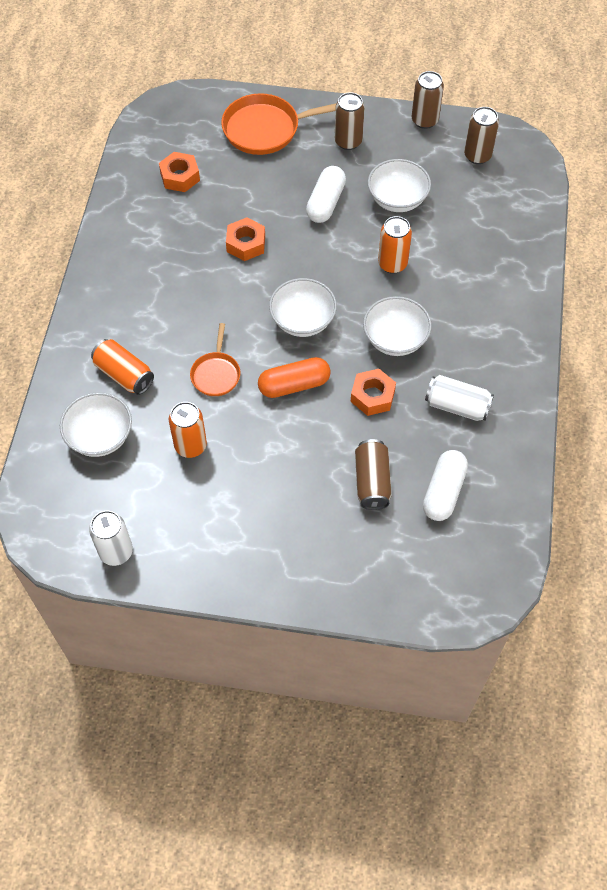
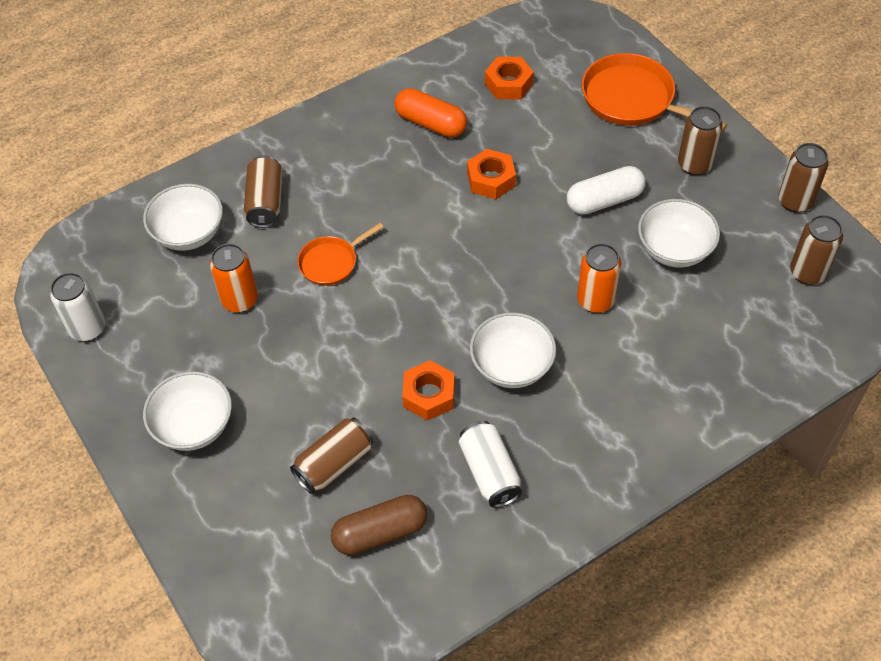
camera: 50 degrees right, 5 degrees down
orange can [91,339,154,395] -> brown can [244,156,283,228]
orange capsule [258,357,331,398] -> orange capsule moved to [395,88,467,137]
white bowl [269,278,337,337] -> white bowl moved to [143,371,232,451]
white capsule [423,450,468,521] -> brown capsule [331,495,427,555]

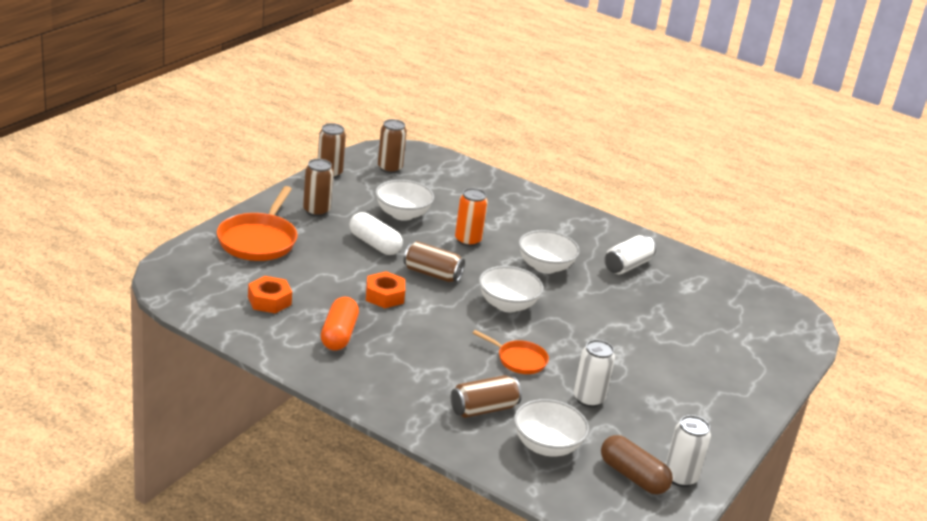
camera: 120 degrees left, 25 degrees down
white bowl [143,371,232,451] -> white bowl moved to [479,266,543,312]
orange can [210,244,258,313] -> white can [574,340,615,407]
brown can [290,417,374,494] -> brown can moved to [403,241,465,282]
brown capsule [331,495,427,555] -> brown capsule moved to [601,435,673,494]
orange nut [402,360,455,421] -> none

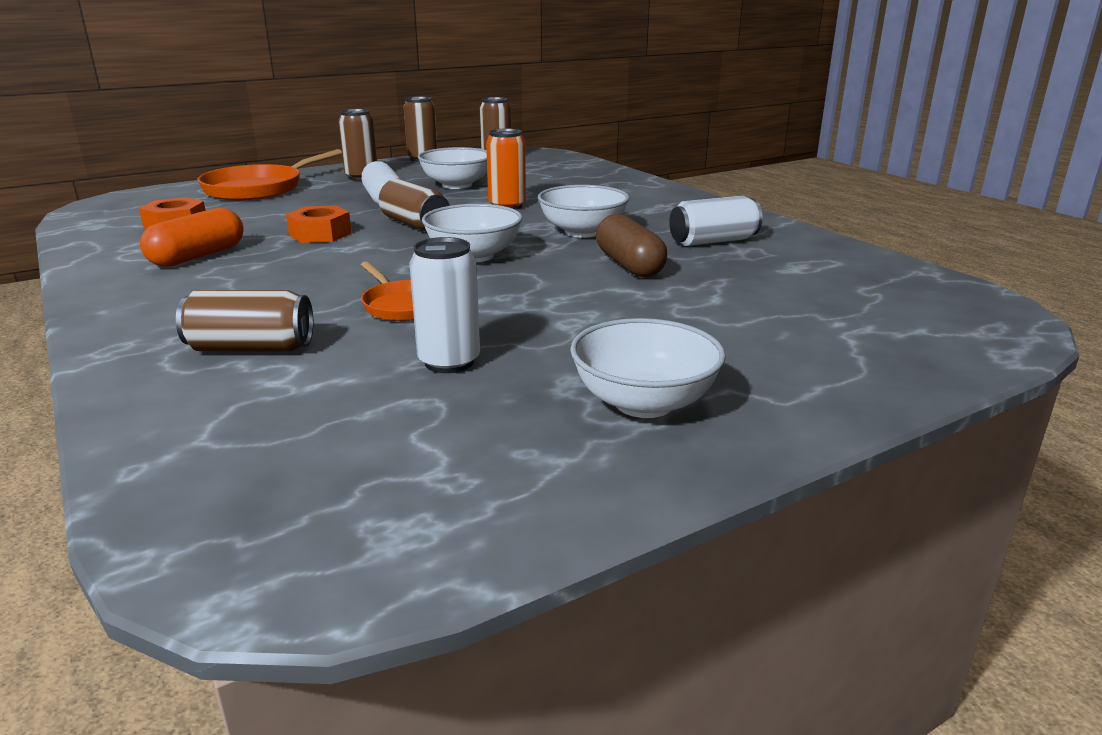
camera: 30 degrees right, 5 degrees down
white bowl [514,399,589,457] -> white bowl moved to [570,318,726,418]
brown capsule [601,435,673,494] -> brown capsule moved to [596,214,667,277]
white can [666,415,711,487] -> none

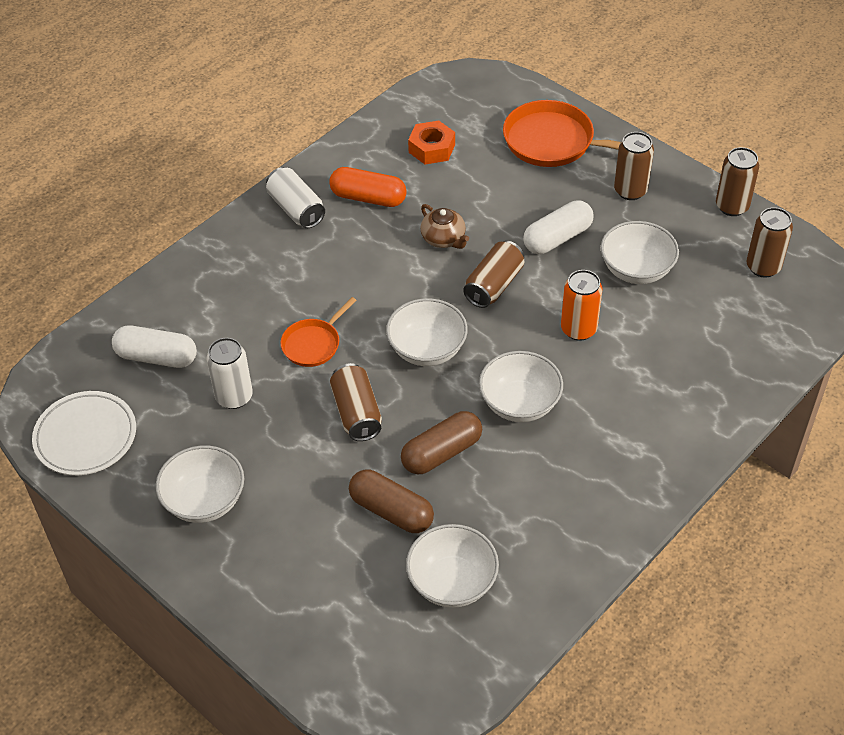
camera: 75 degrees right, 25 degrees up
brown can [176,290,313,351] -> brown can moved to [330,363,382,441]
orange nut [286,205,352,243] -> brown teapot [420,204,469,249]
white can [669,196,763,246] -> white can moved to [266,167,325,228]
none -> white plate [32,391,136,475]
none -> white capsule [112,325,197,368]
none -> brown capsule [349,470,434,533]
none -> white bowl [406,524,499,608]

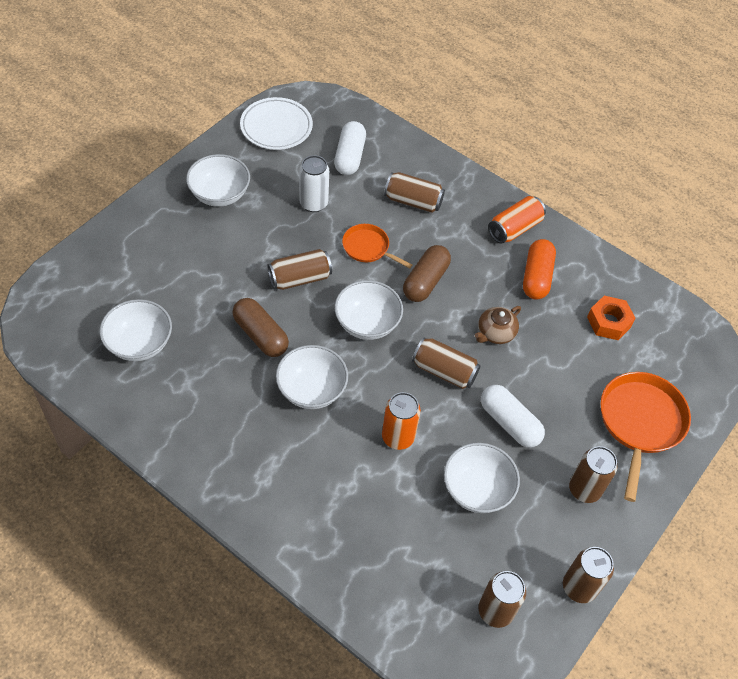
camera: 80 degrees right, 5 degrees up
white can [266,167,325,228] -> orange can [488,196,546,244]
brown capsule [349,470,434,533] -> brown capsule moved to [403,245,451,302]
none -> brown can [384,172,445,213]

